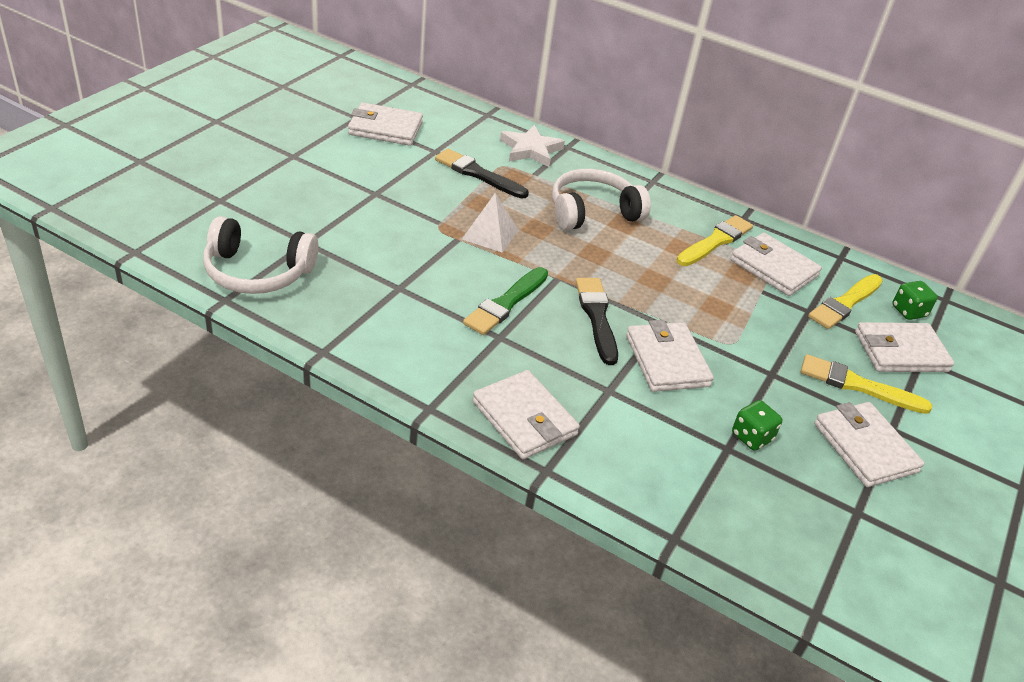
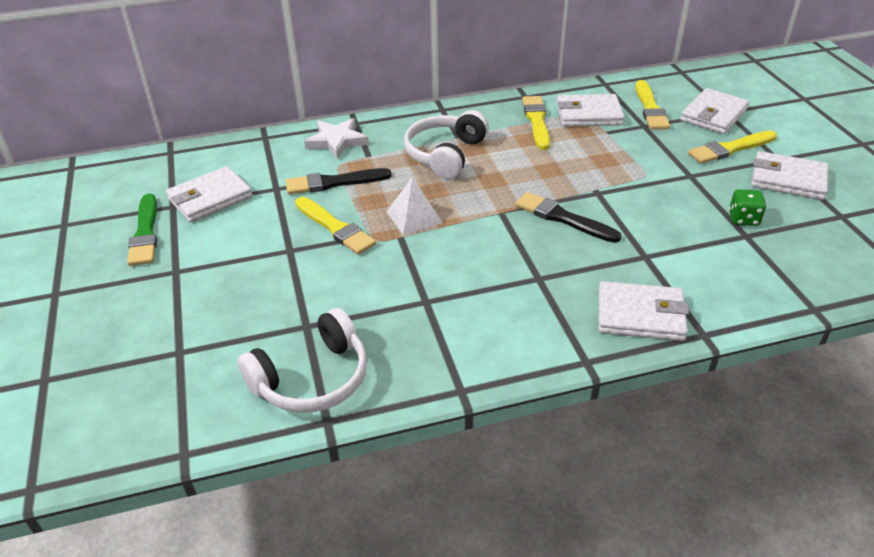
camera: 40 degrees left, 0 degrees up
green brush [463,267,548,335] -> green brush moved to [127,193,157,266]
white wallet [626,320,714,392] -> none
green dice [892,281,938,320] -> none
none -> yellow brush [295,197,376,255]

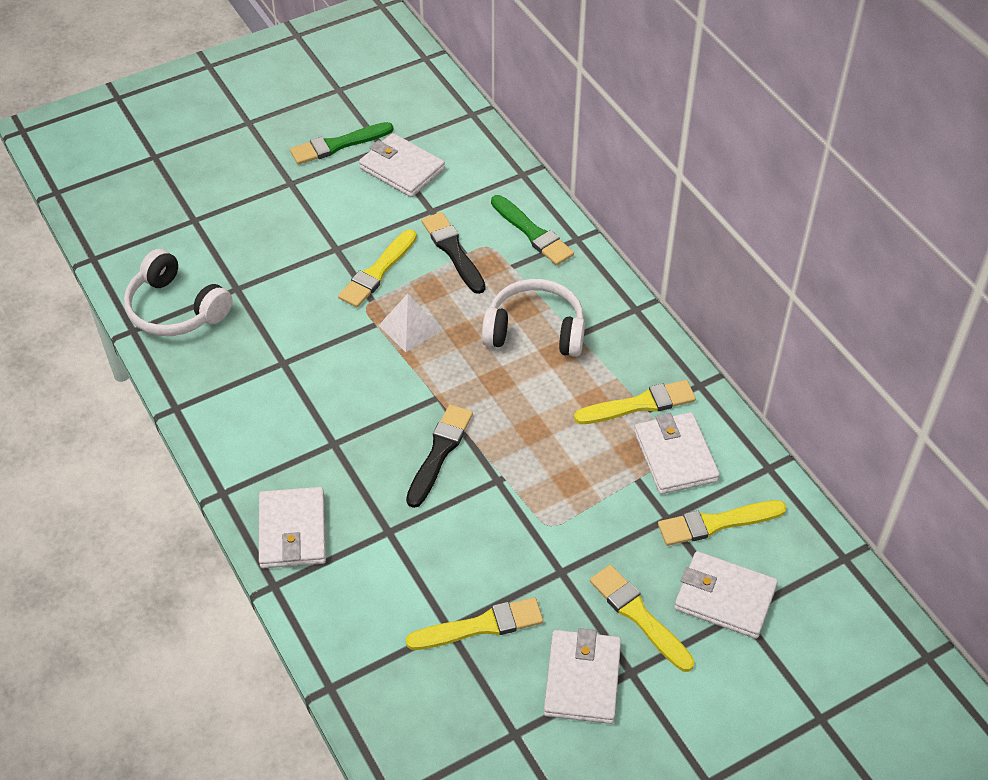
camera: 75 degrees right, 10 degrees up
white star [304,118,369,159] -> green brush [491,195,574,265]
green dice [729,189,767,226] -> yellow brush [406,597,543,650]

